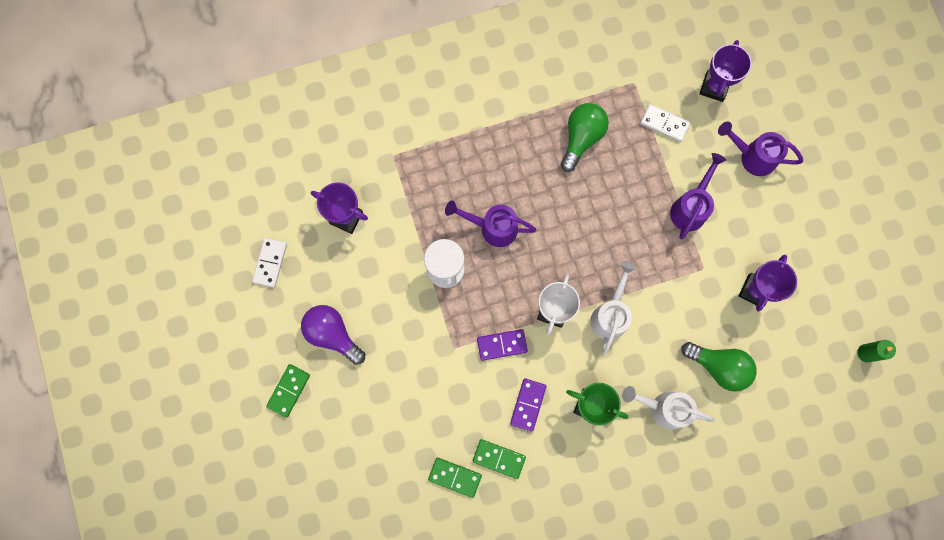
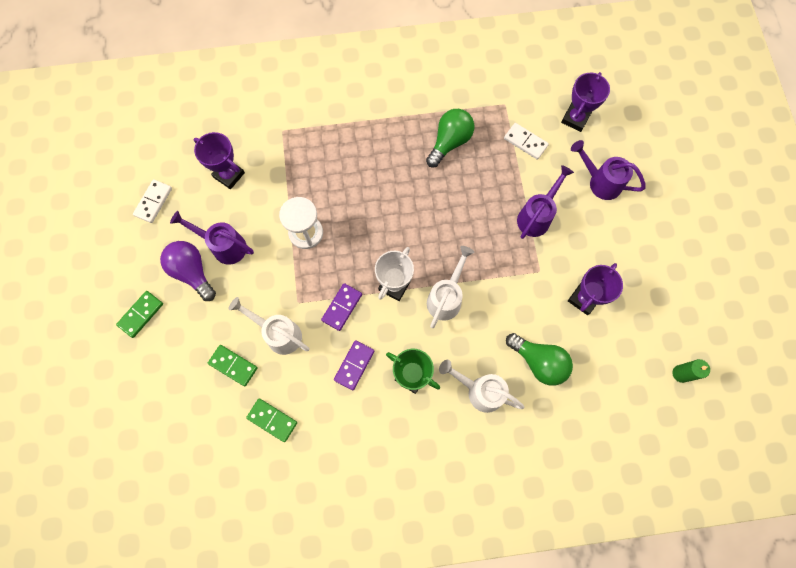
camera: 10 degrees right, 5 degrees down
purple watering can [445,201,536,247] -> purple watering can moved to [170,211,254,265]
green domino [473,439,526,479] -> green domino moved to [208,345,258,386]
purple domino [477,329,528,361] -> purple domino turned 60 degrees counterclockwise [321,283,362,331]
none -> white watering can [228,297,310,355]

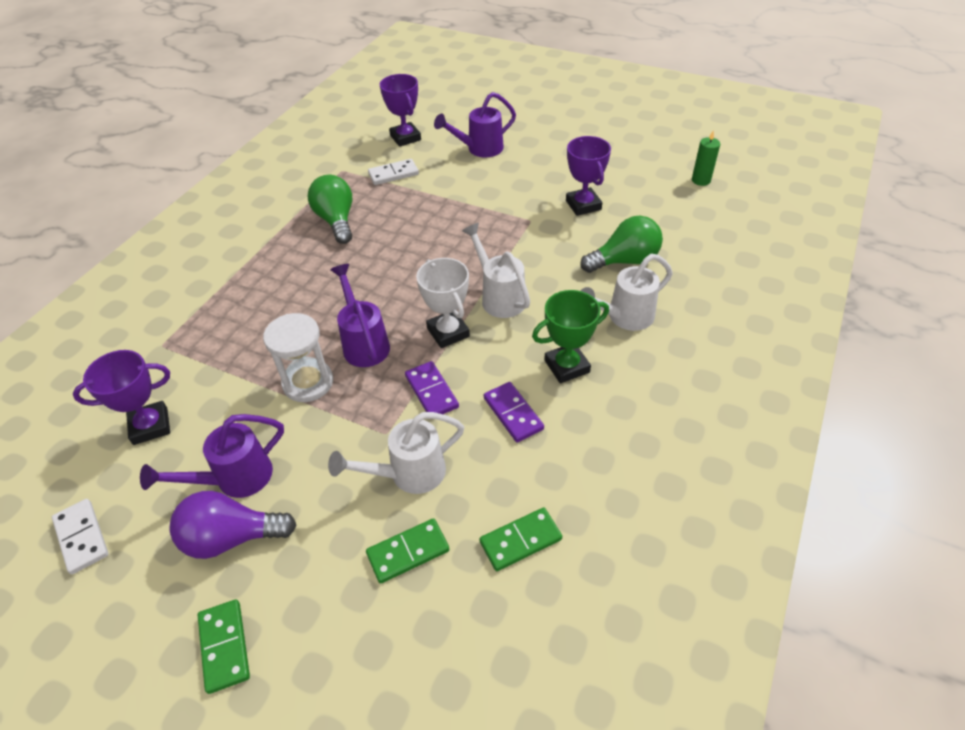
camera: 55 degrees left, 25 degrees down
purple watering can [517,165,574,239] -> purple watering can moved to [330,264,390,367]

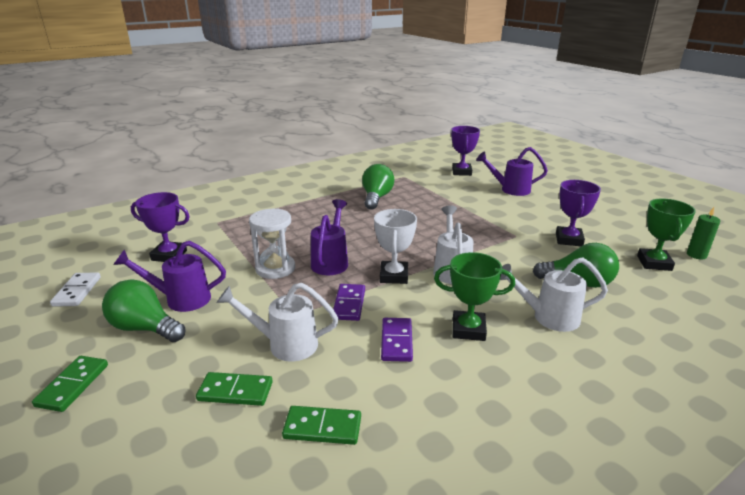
camera: 30 degrees right, 20 degrees down
purple light bulb [170,491,297,559] -> green light bulb [102,280,185,342]
white domino [368,159,419,185] -> none
none -> green trophy [637,198,696,271]

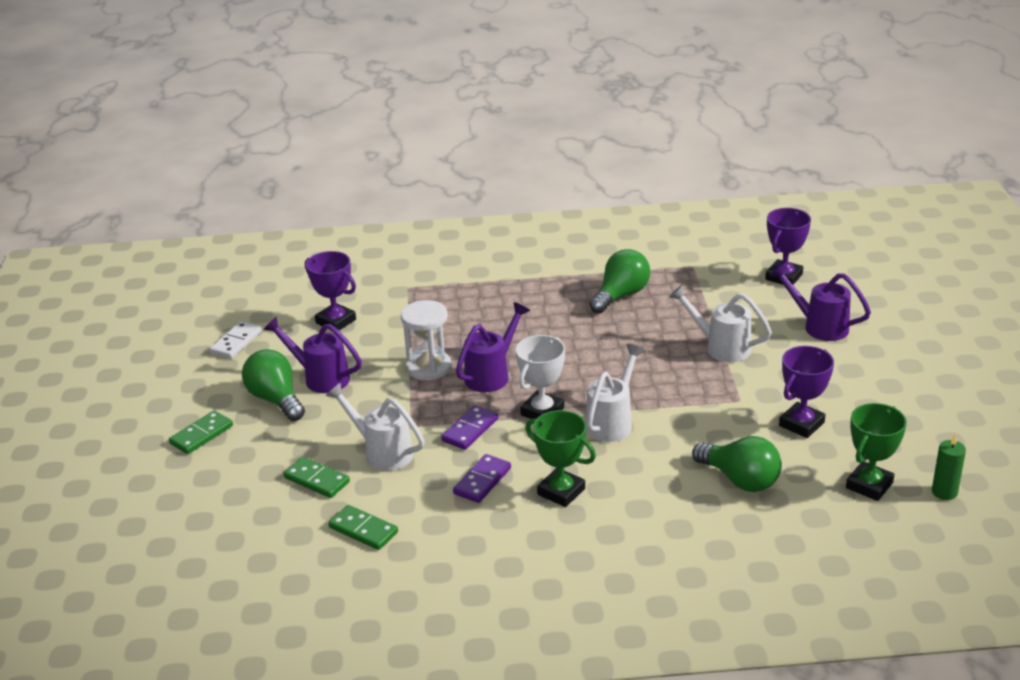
camera: 30 degrees right, 5 degrees up
white watering can [500,257,608,332] -> white watering can moved to [669,285,772,362]

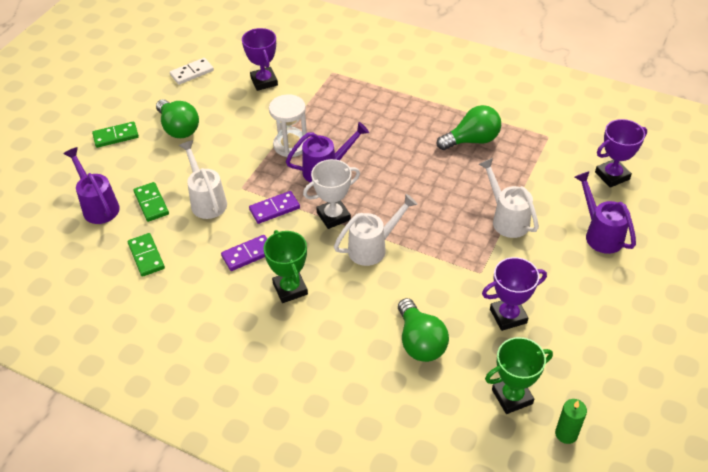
camera: 30 degrees right, 15 degrees up
green light bulb [242,349,305,421] -> green light bulb turned 150 degrees clockwise [156,99,199,138]
purple watering can [263,317,362,393] -> purple watering can moved to [63,147,120,224]

